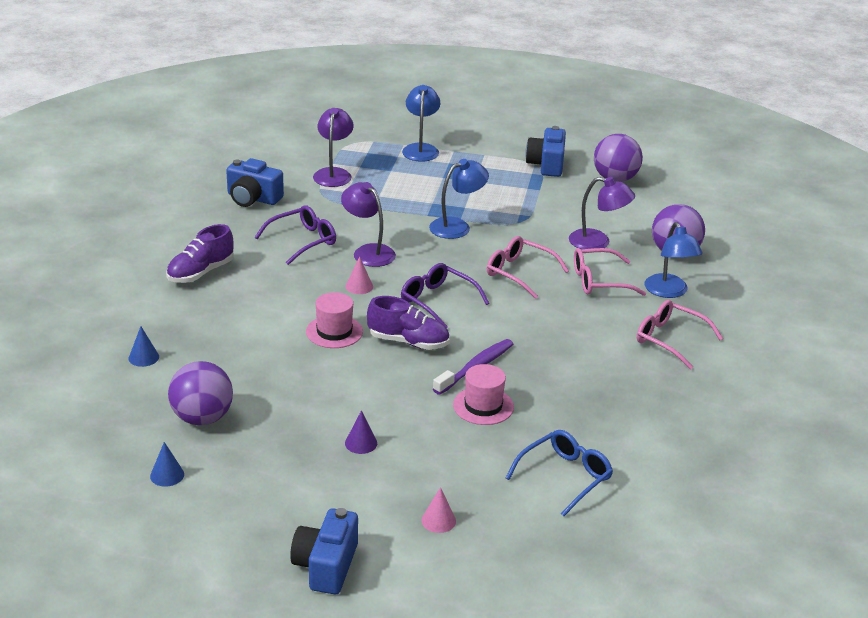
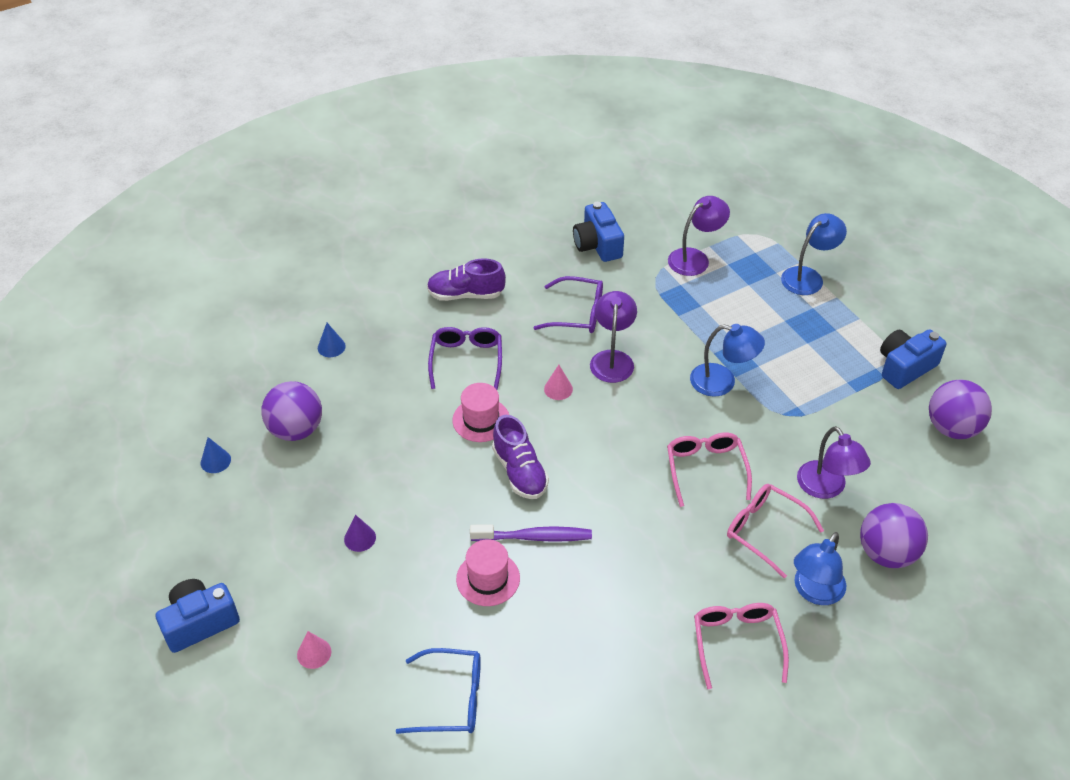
camera: 50 degrees right, 15 degrees up
purple glasses [401,263,489,328] -> purple glasses moved to [428,327,502,390]

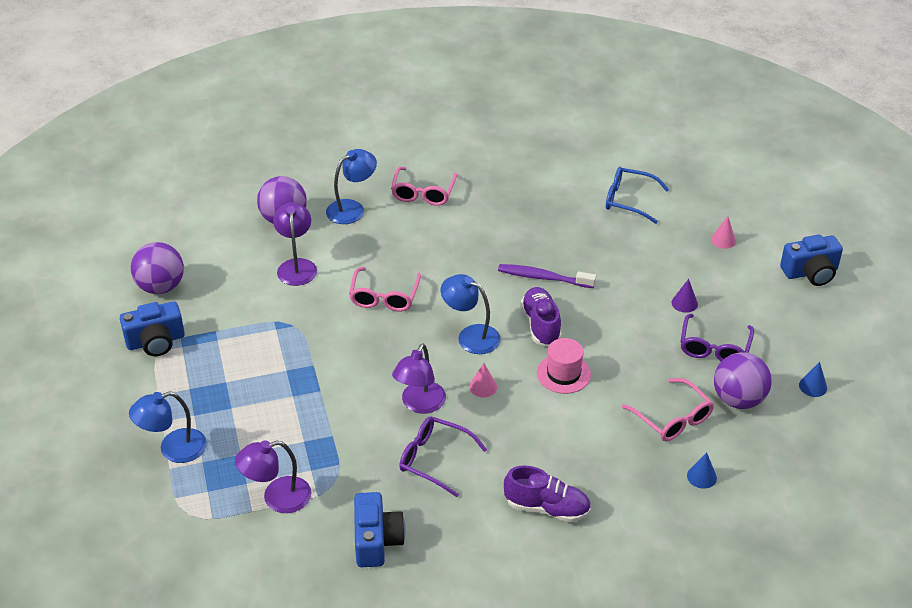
camera: 165 degrees left, 5 degrees down
purple glasses [428,327,502,390] -> purple glasses moved to [680,314,754,361]
pink hat [456,539,520,606] -> none
blue lamp [690,324,765,397] -> blue lamp moved to [441,274,501,354]
pink glasses [727,484,824,578] -> pink glasses moved to [622,378,714,441]

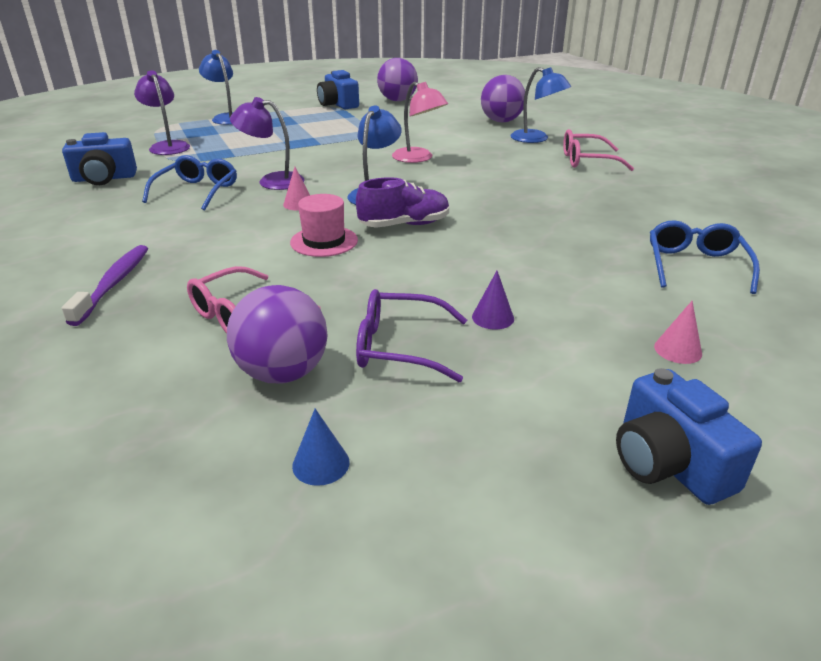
camera: 80 degrees right, 10 degrees down
purple lamp [273,202,317,286] -> none
pink glasses [349,267,421,311] -> pink lamp [392,82,448,163]
purple glasses [399,416,487,497] -> blue glasses [142,155,237,210]
purple toothbrush [498,264,596,288] -> purple toothbrush moved to [62,245,148,326]
purple shoe [504,465,591,523] -> none
blue cone [687,452,717,489] -> none

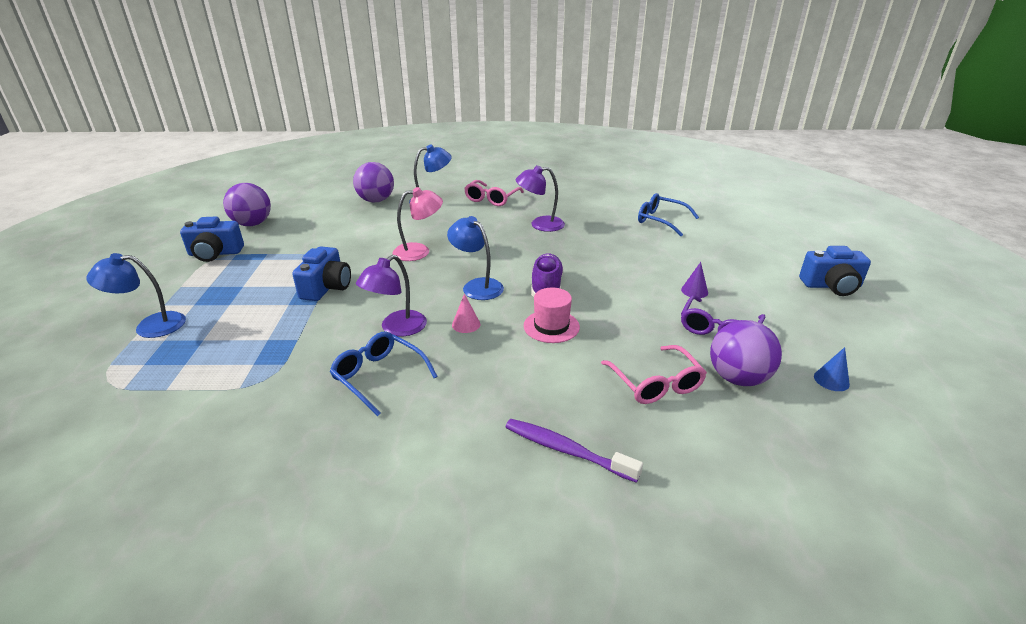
camera: 65 degrees left, 0 degrees up
blue camera [62,132,137,185] -> blue camera moved to [292,247,351,301]
purple lamp [134,70,190,155] -> purple lamp moved to [515,165,565,232]
pink cone [654,301,702,364] -> none

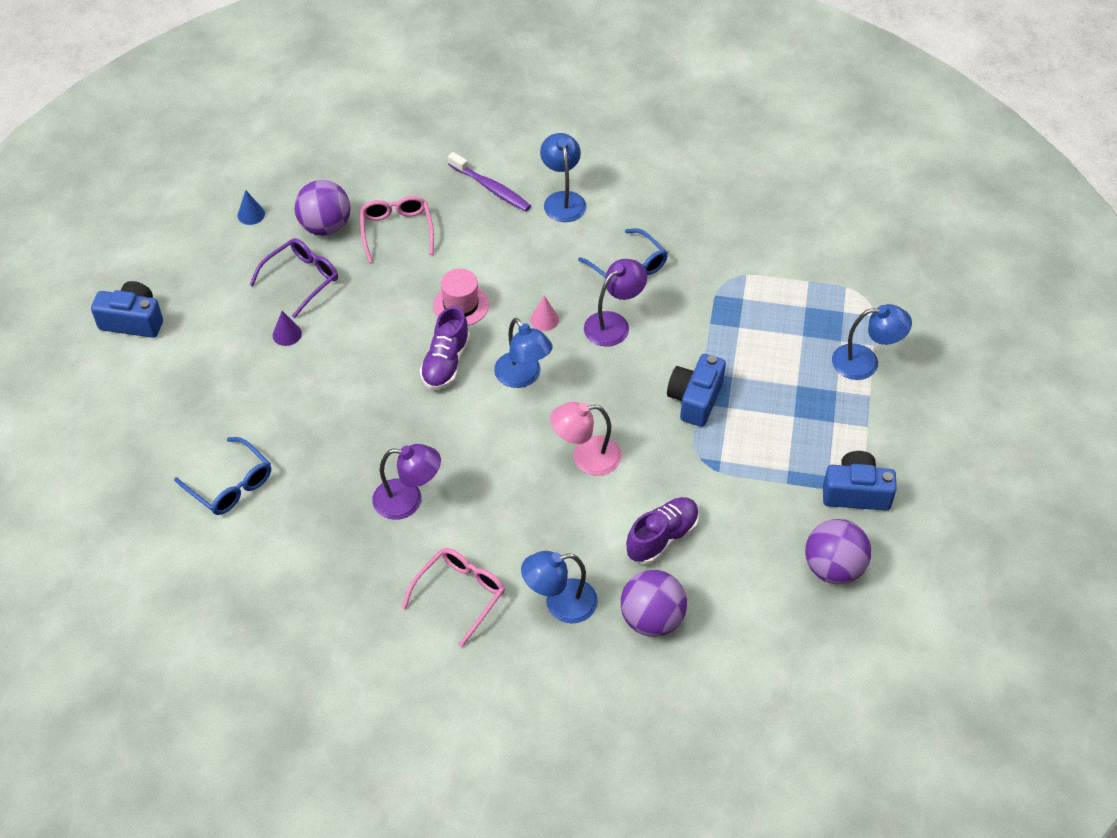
camera: 170 degrees left, 20 degrees up
none -> blue lamp [540,133,587,222]
none -> purple shoe [626,497,699,564]

